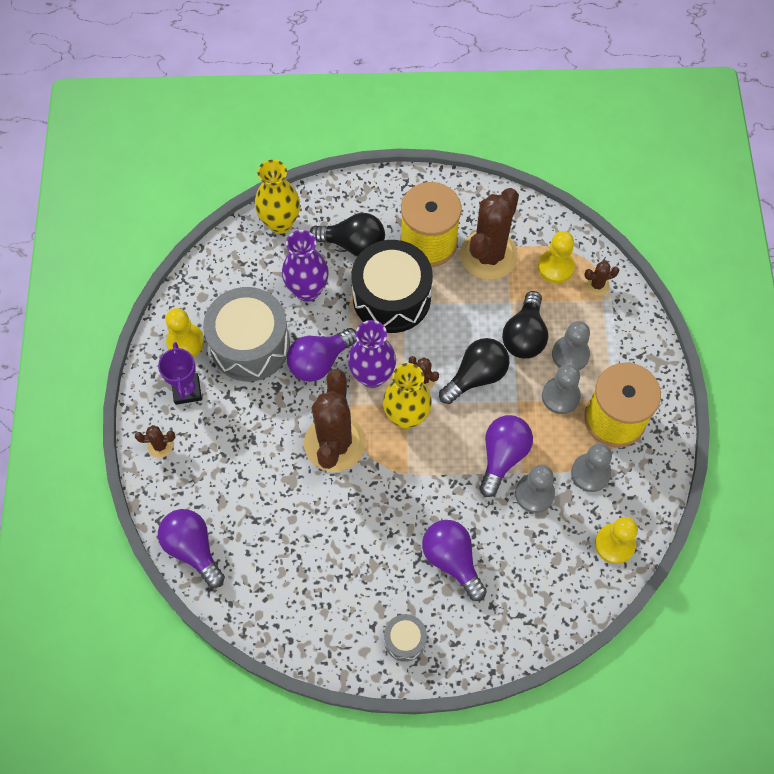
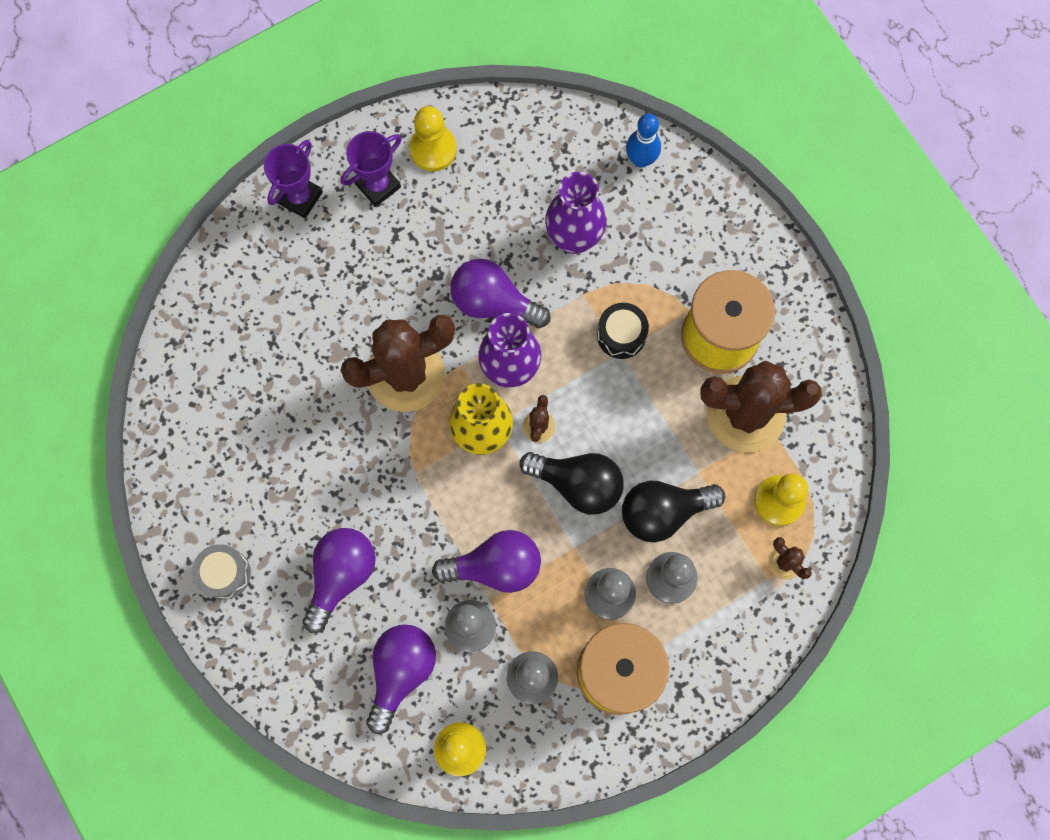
camera: 60 degrees right, 10 degrees up
brown cactus [135,425,175,458] -> purple trophy [264,140,323,218]
purple light bulb [158,509,225,588] -> purple light bulb moved to [367,625,436,734]
grey drum [203,287,290,381] -> none
yellow vase [255,160,300,234] -> blue bowling pin [626,114,661,167]
black light bulb [310,213,385,256] -> none
black drum [352,240,433,333] -> black drum [597,303,649,359], size x0.47

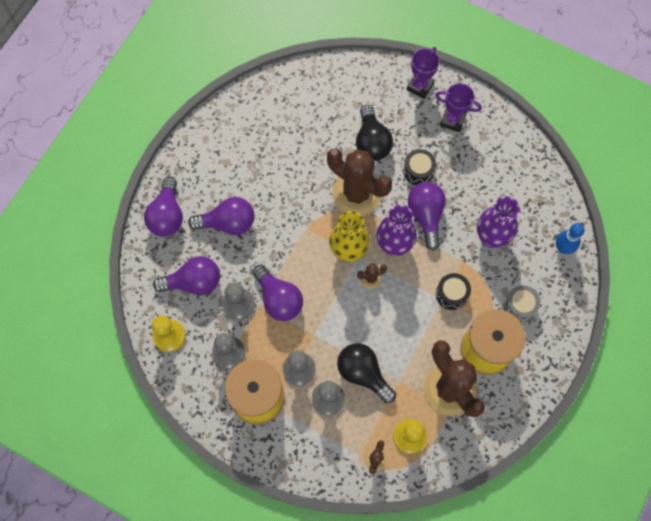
camera: 60 degrees right, 5 degrees down
grey drum [192,544,251,600] -> grey drum moved to [503,285,540,322]
purple trophy [264,140,323,218] -> purple trophy turned 60 degrees counterclockwise [406,47,440,99]
yellow pawn [409,106,457,171] -> none
black light bulb [519,452,624,515] -> black light bulb moved to [356,105,393,161]
none -> purple light bulb [144,177,183,237]
none -> black drum [403,149,436,185]

